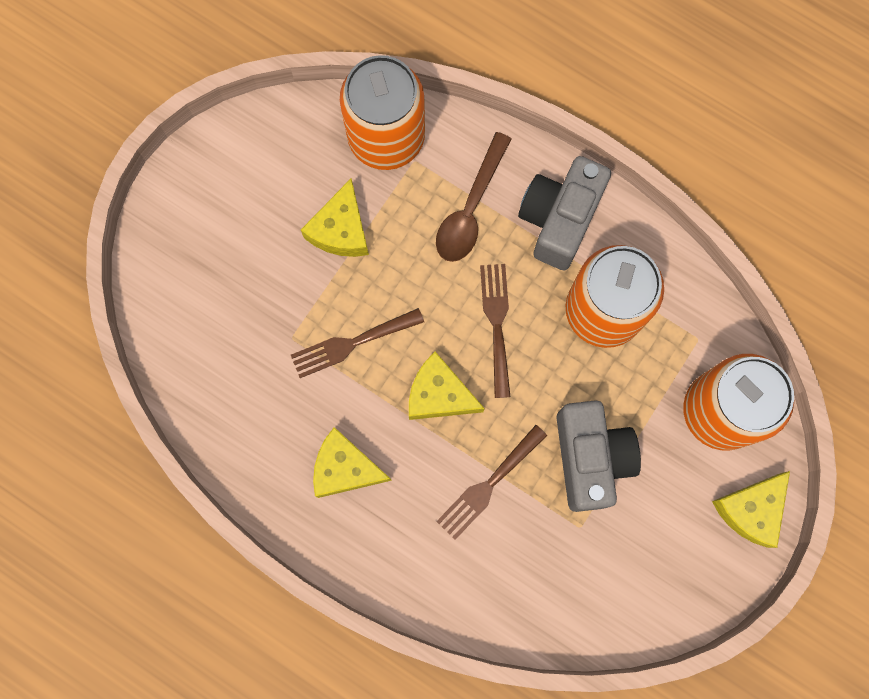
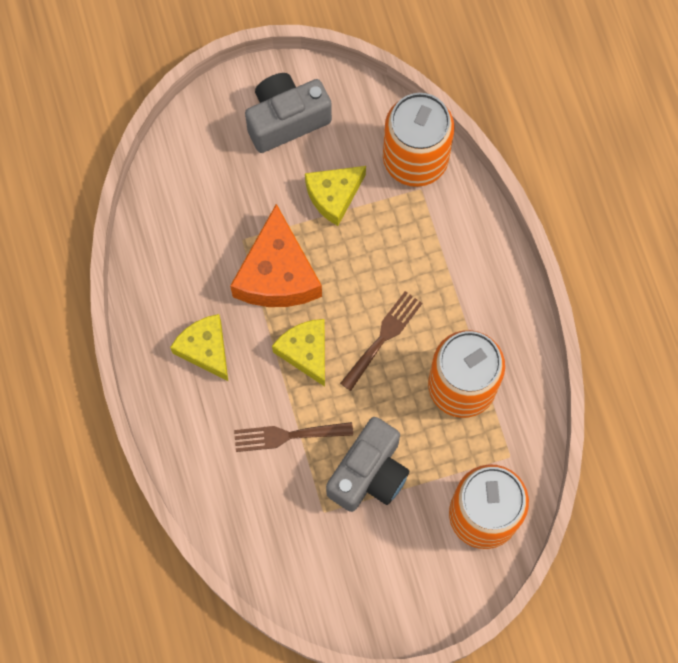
camera: 40 degrees right, 5 degrees down
brown fork [291,308,424,378] -> orange cheese [230,204,322,307]
brown spoon [436,132,511,262] -> none
grey camera [518,156,611,271] -> grey camera moved to [245,73,332,153]
yellow cheese [712,471,790,548] -> none

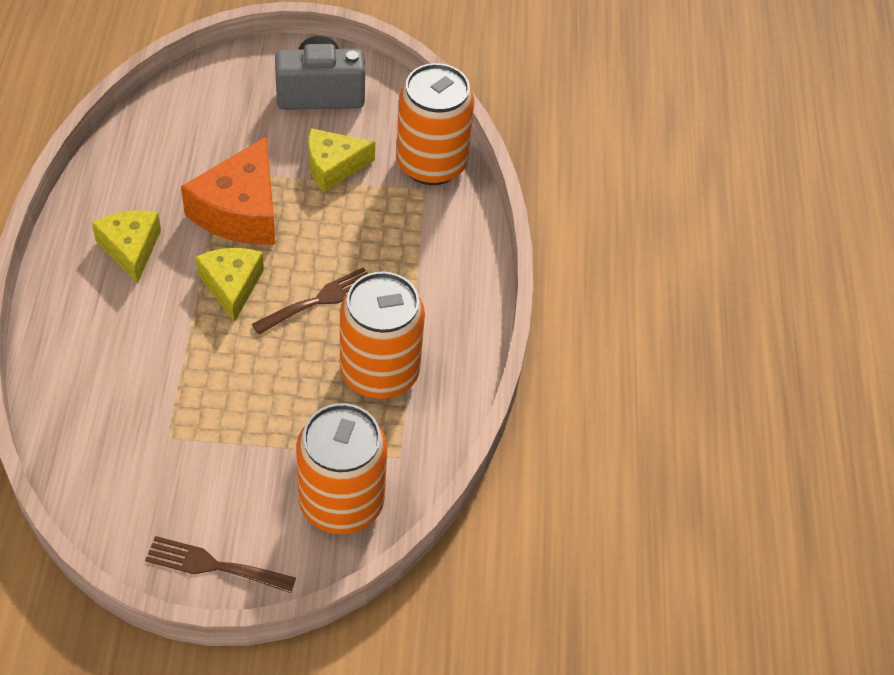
camera: 15 degrees right, 20 degrees down
brown fork [234,422,353,452] -> brown fork moved to [145,536,296,593]
grey camera [326,417,409,512] -> none

